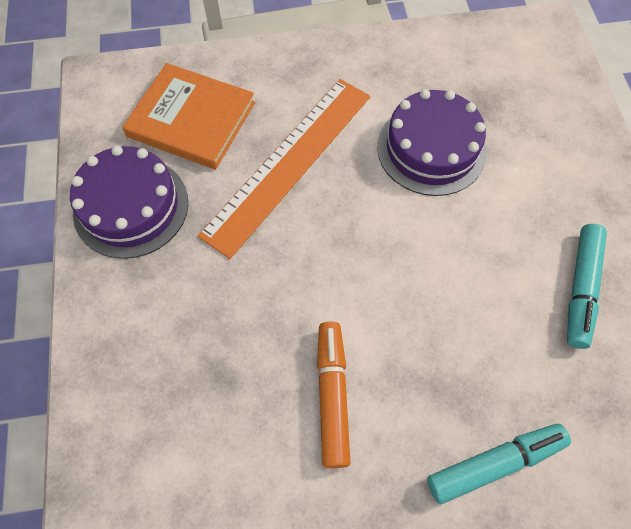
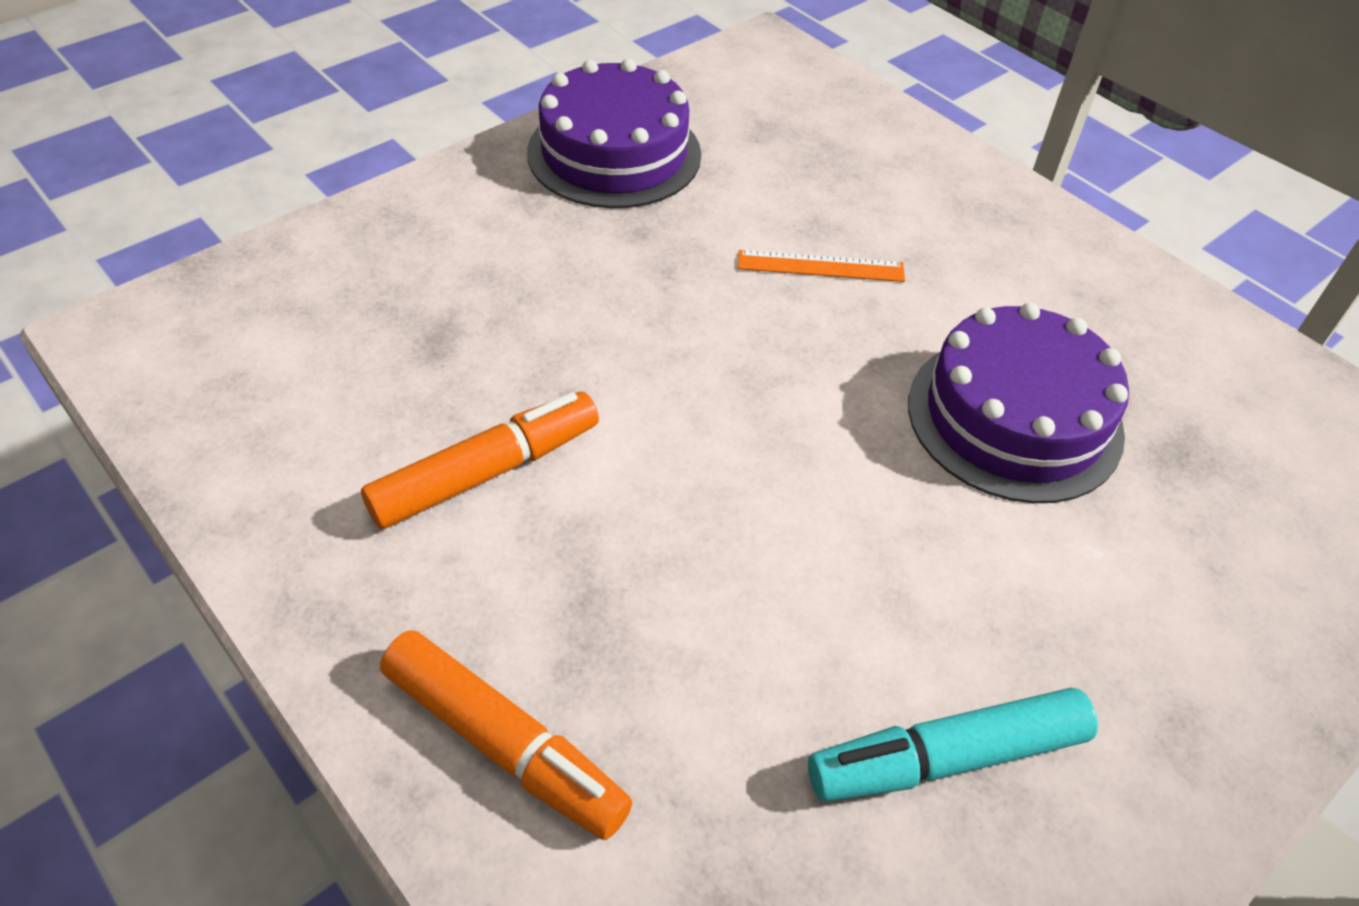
camera: 55 degrees right, 15 degrees down
orange book [122,63,255,169] -> none
orange ruler [198,79,370,259] -> orange ruler [738,250,905,282], size x0.41
turquoise marker [427,424,571,504] -> orange marker [380,630,633,840]

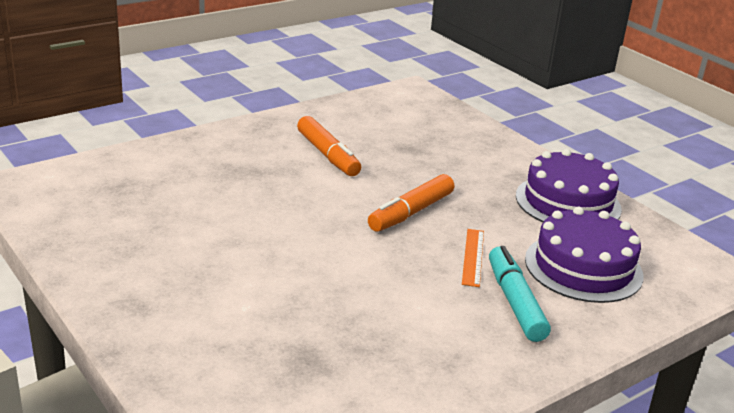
camera: 95 degrees right, 20 degrees down
orange marker [380,630,633,840] -> orange marker moved to [368,174,454,232]
turquoise marker [808,688,1098,802] -> turquoise marker moved to [489,246,551,342]
purple cake [908,303,1129,503] -> purple cake moved to [525,207,644,303]

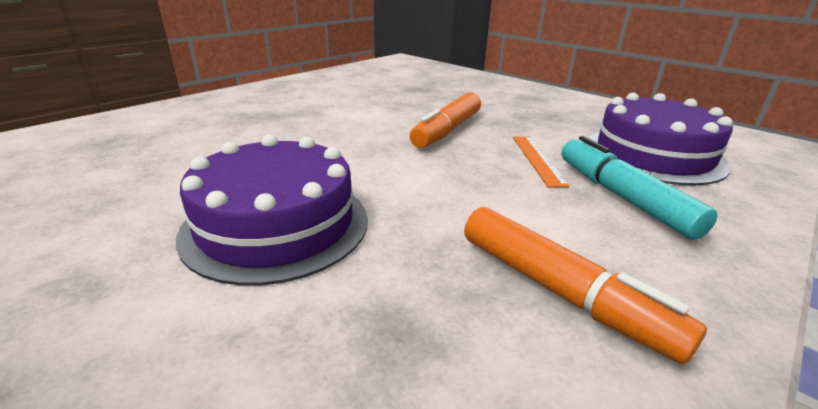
camera: 10 degrees left, 0 degrees up
orange marker [297,116,361,176] -> orange marker moved to [464,207,707,364]
purple cake [516,149,622,222] -> purple cake moved to [176,135,368,286]

